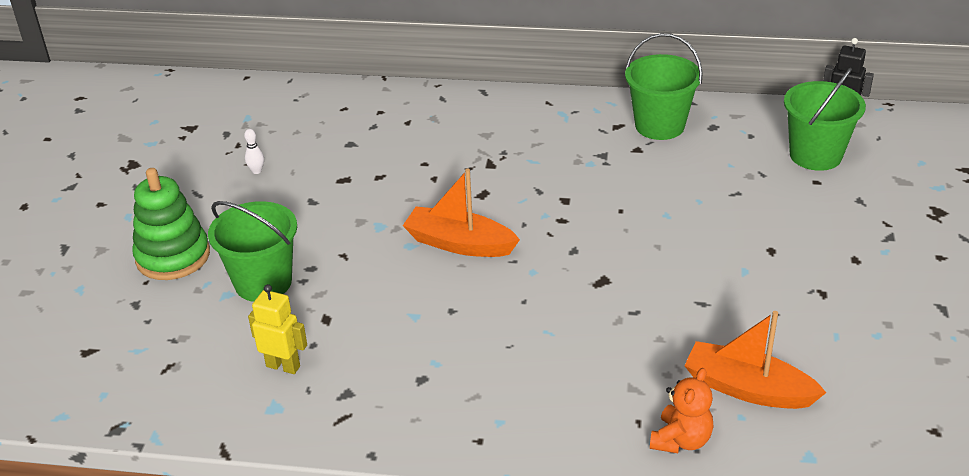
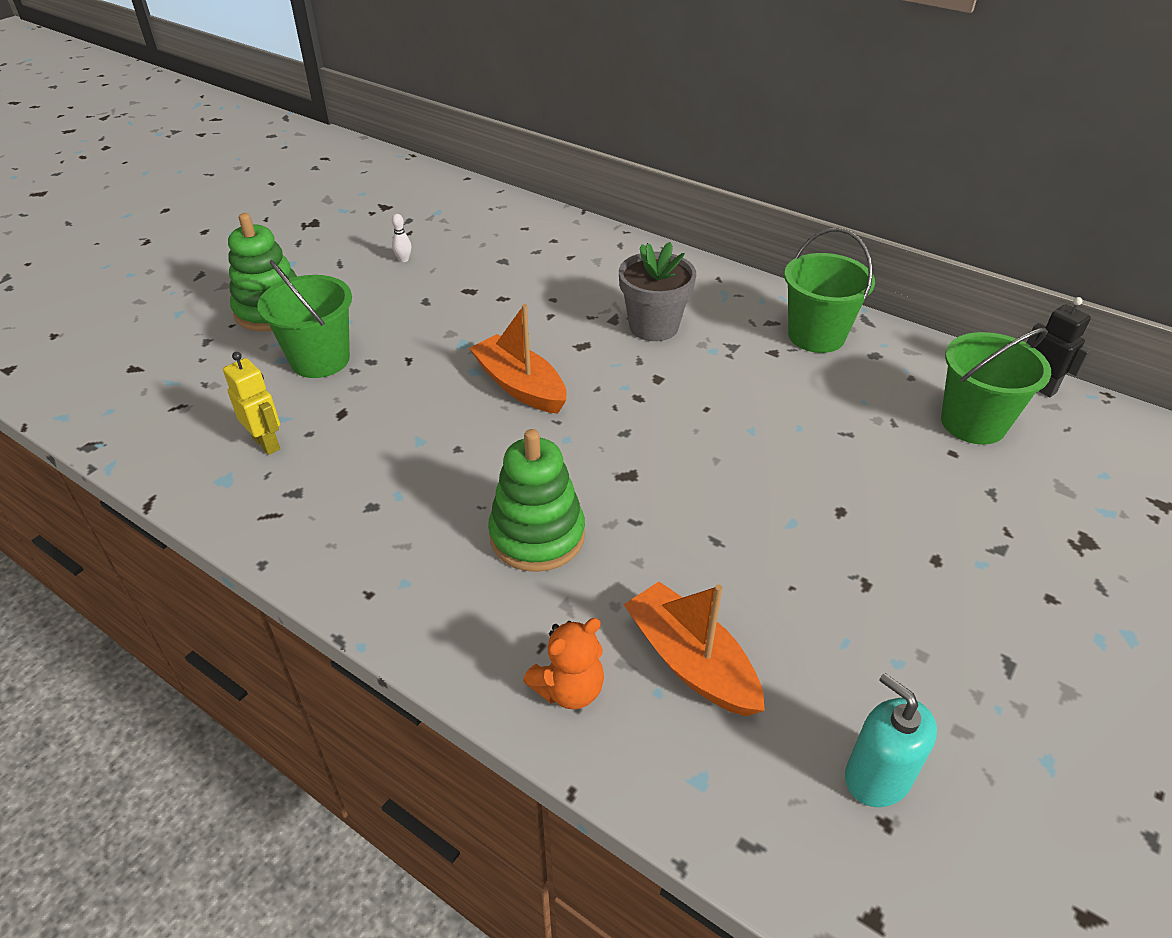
camera: 25 degrees right, 5 degrees up
none -> green stacking toy [488,429,585,572]
none -> grey flower pot [619,242,696,341]
none -> turquoise soap dispenser [845,673,937,807]

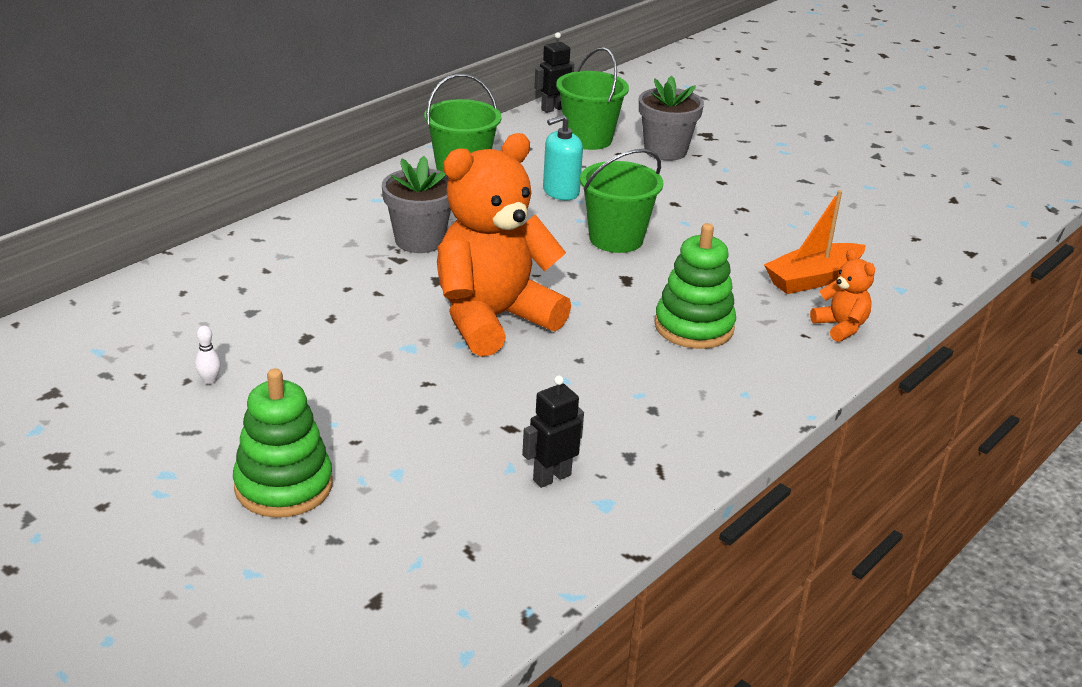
camera: 85 degrees left, 10 degrees down
yellow robot [223,352,280,455] -> black robot [522,376,584,488]
green bucket [257,260,352,378] -> green bucket moved to [580,149,664,253]
orange boat [469,304,567,414] -> orange teddy bear [437,133,571,357]
turquoise soap dispenser [845,673,937,807] -> turquoise soap dispenser moved to [543,115,583,200]
none -> grey flower pot [639,76,704,161]

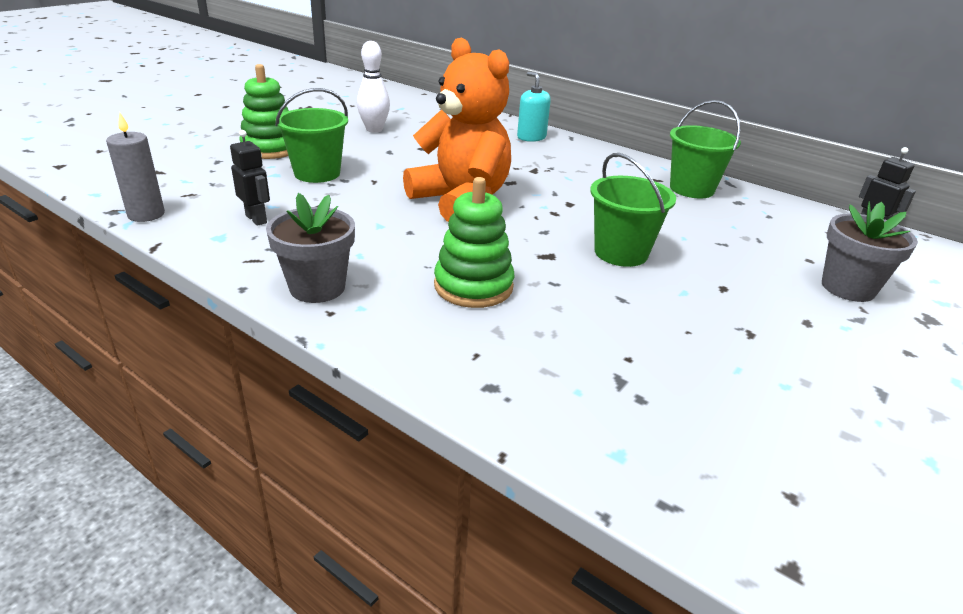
camera: 85 degrees right, 0 degrees up
white bowling pin [195,326,221,384] -> white bowling pin [357,41,390,133], size x2.23
grey flower pot [382,156,451,253] -> grey flower pot moved to [266,193,355,303]
turquoise soap dispenser [543,115,583,200] -> turquoise soap dispenser moved to [517,72,551,142]
green bucket [556,47,629,150] -> green bucket moved to [275,88,348,183]
orange boat [764,190,866,294] -> none
orange teddy bear [810,249,875,342] -> none
none -> grey candle [106,112,165,222]

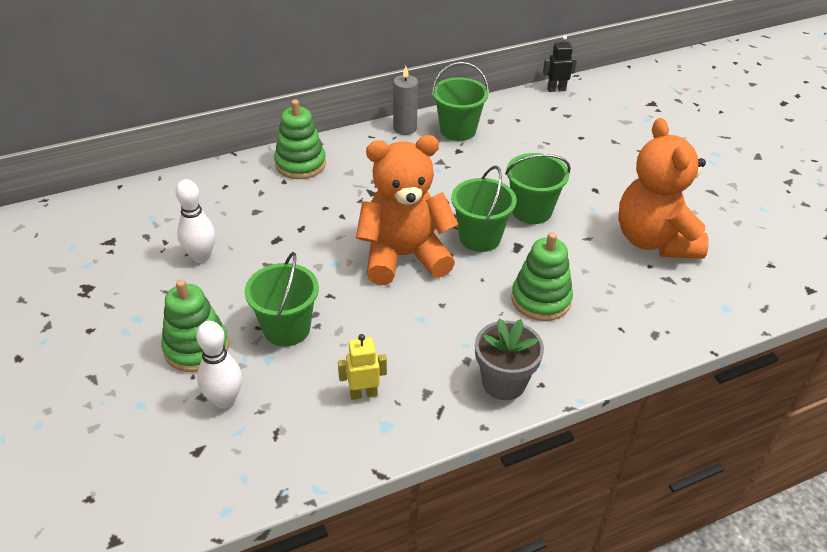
camera: 60 degrees left, 10 degrees up
grey candle [106,112,165,222] -> grey candle moved to [393,66,418,135]
black robot [230,130,270,226] -> yellow robot [338,334,387,400]
turquoise soap dispenser [517,72,551,142] -> green stacking toy [274,99,326,179]
grey flower pot [822,201,918,302] -> none
none -> white bowling pin [196,321,242,409]
none -> green bucket [451,166,517,252]
none -> orange teddy bear [618,118,709,259]

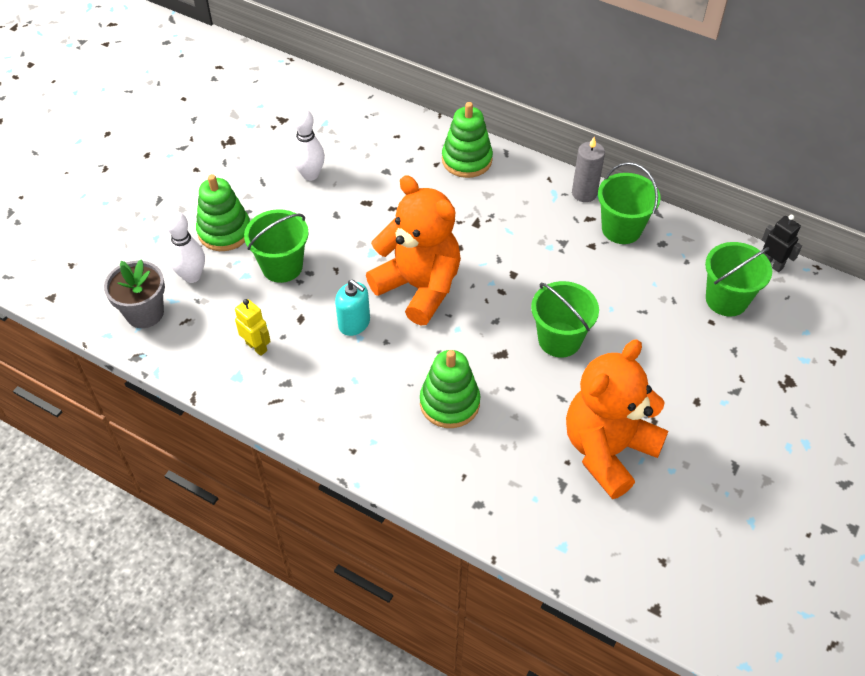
camera: 55 degrees right, 10 degrees up
green bucket [451,166,517,252] -> green bucket moved to [705,242,772,317]
grey flower pot [475,318,544,400] -> grey flower pot moved to [104,259,165,328]
none -> turquoise soap dispenser [335,280,370,336]

